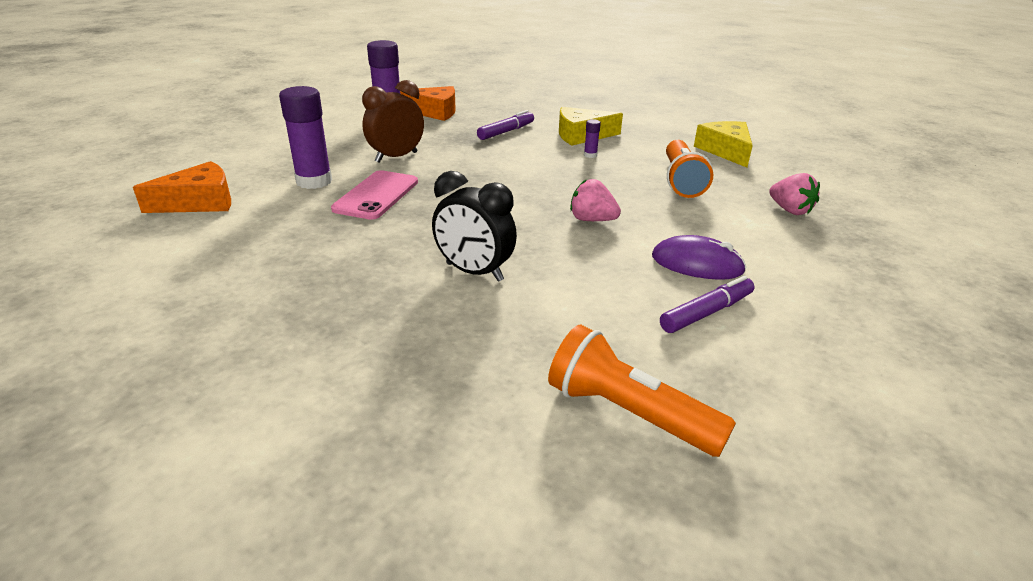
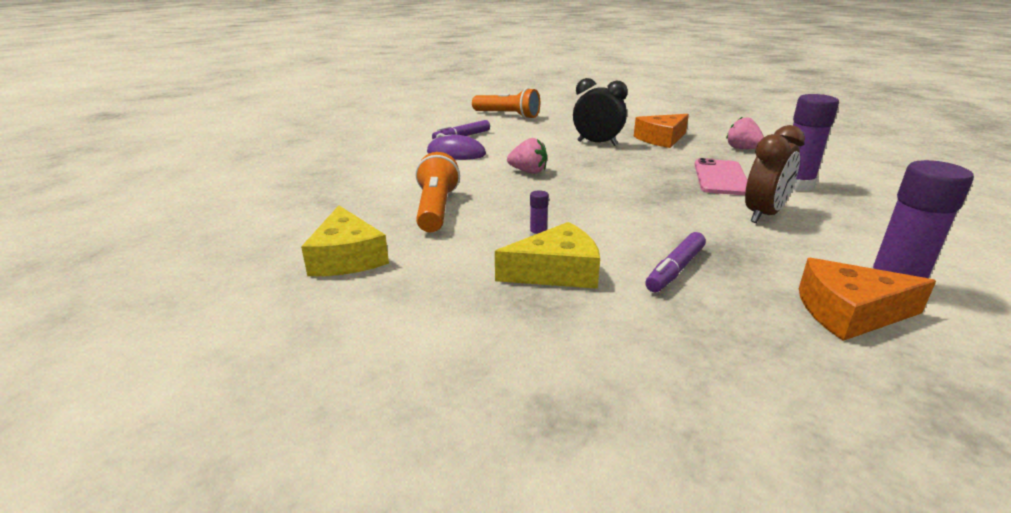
camera: 175 degrees right, 5 degrees down
orange cheese [133,161,231,213] -> orange cheese moved to [634,114,689,148]
pink strawberry [769,173,820,215] -> pink strawberry moved to [726,117,764,149]

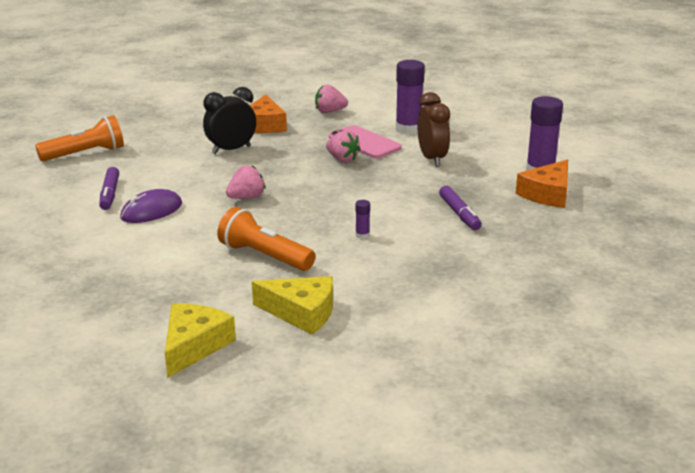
camera: 55 degrees left, 0 degrees up
yellow cheese [495,222,600,289] -> yellow cheese moved to [165,303,236,378]
none -> pink strawberry [326,130,361,162]

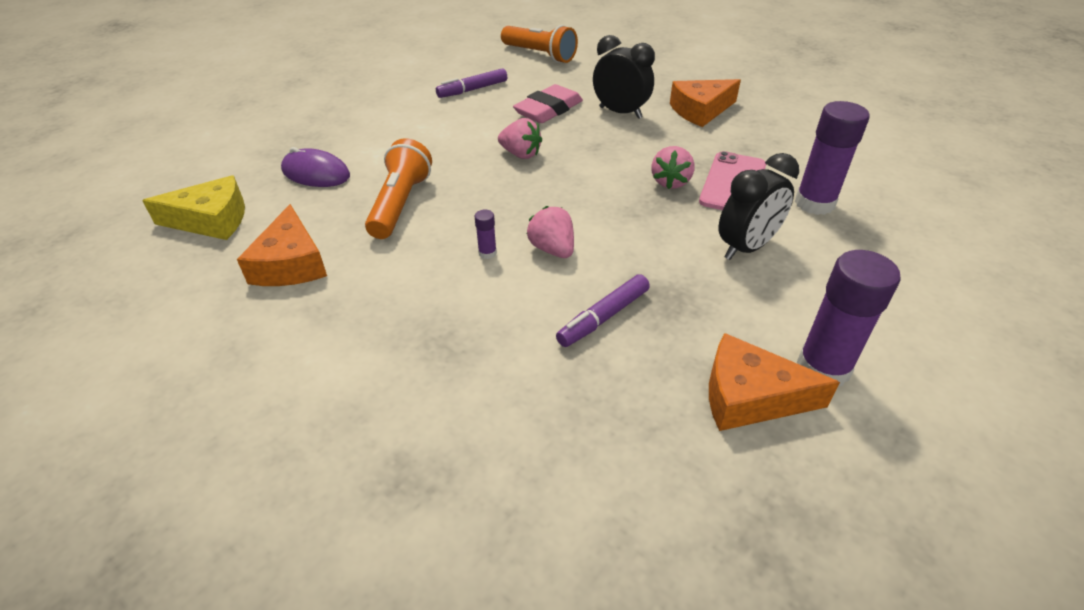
camera: 65 degrees right, 15 degrees up
purple mouse [120,189,182,223] -> purple mouse moved to [281,147,350,187]
yellow cheese [252,276,333,335] -> orange cheese [237,204,327,286]
pink strawberry [315,85,348,113] -> pink strawberry moved to [527,206,574,258]
brown clock [418,92,450,167] -> black clock [718,153,799,260]
none -> pink eraser [513,84,583,123]

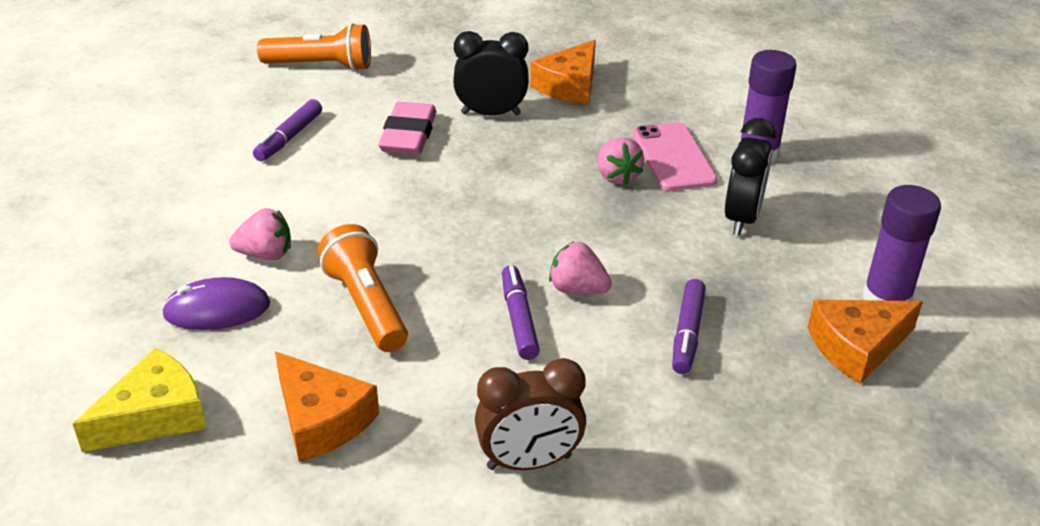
camera: 35 degrees left, 5 degrees down
purple glue stick [475,210,497,259] -> purple marker [502,265,540,360]
pink strawberry [498,118,542,159] -> pink strawberry moved to [229,208,291,260]
none -> brown clock [475,358,586,470]

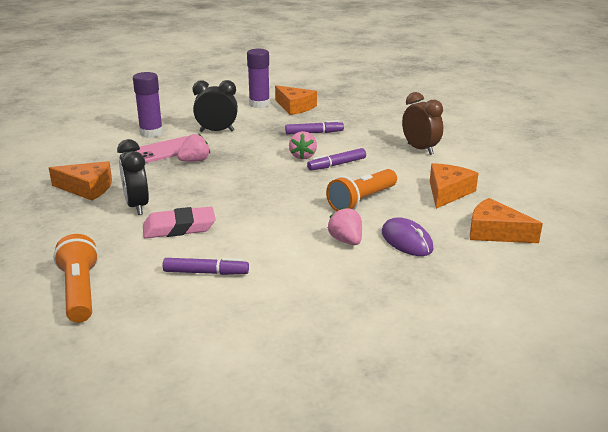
camera: 110 degrees left, 10 degrees down
yellow cheese [73,348,206,452] -> orange cheese [470,198,543,243]

